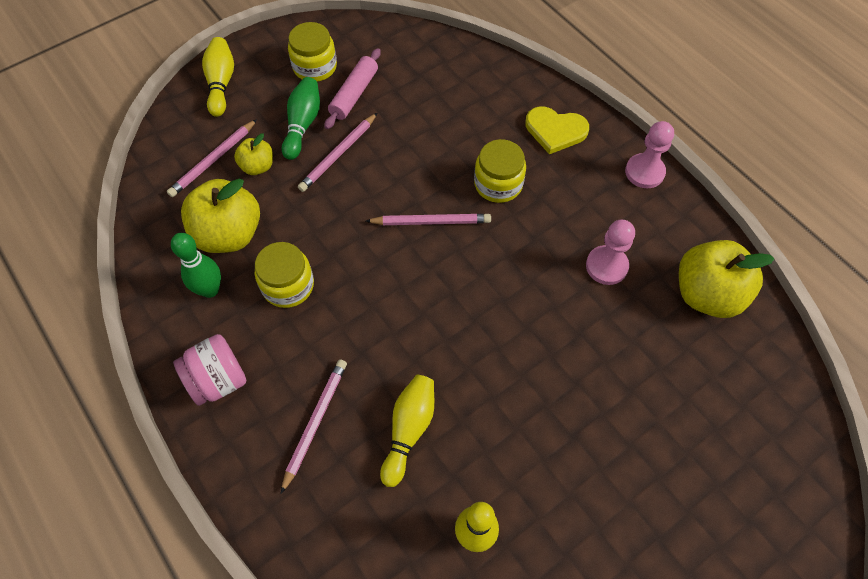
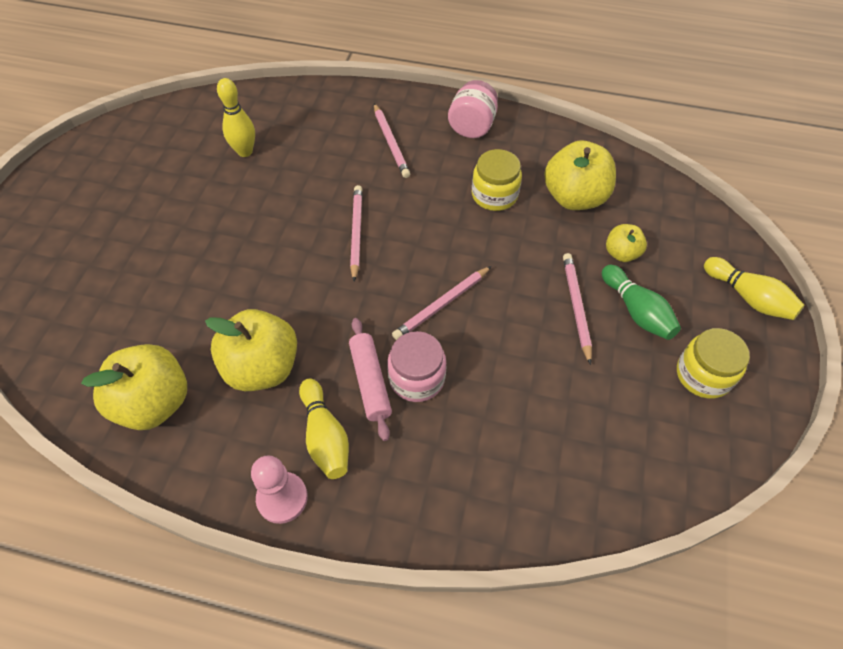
camera: 140 degrees right, 5 degrees down
pink pencil [167,119,257,197] -> pink pencil moved to [350,185,362,282]
green bowling pin [171,233,221,298] -> none
pink rolling pin [324,48,381,129] -> pink rolling pin moved to [349,318,392,441]
yellow bowling pin [380,375,434,487] -> yellow bowling pin moved to [299,379,349,479]
yellow jar [474,139,526,203] -> pink jar [387,331,446,402]
yellow heart [525,106,589,154] -> none
pink pawn [586,219,635,285] -> yellow apple [205,309,297,391]

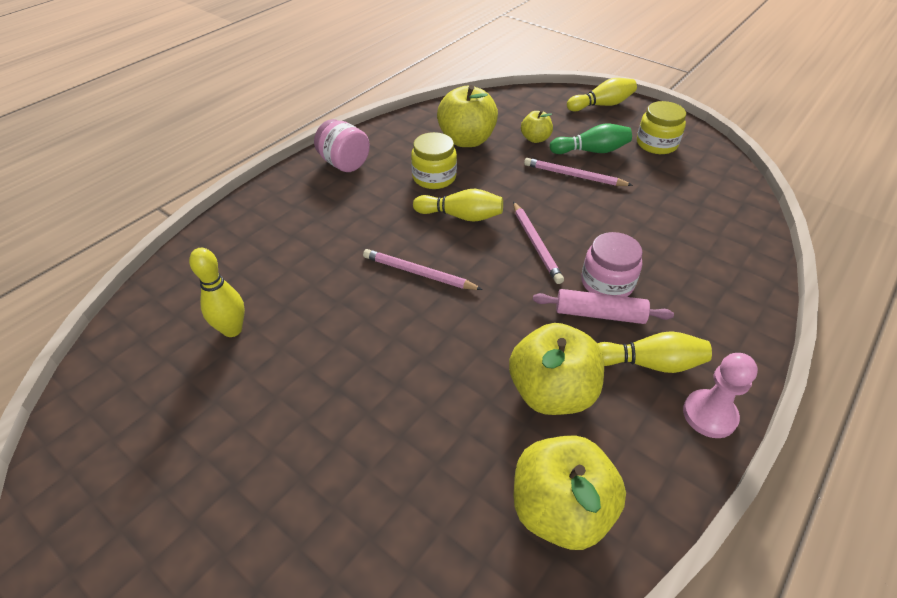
camera: 65 degrees left, 10 degrees down
pink pencil [374,103,410,178] -> none
none -> yellow bowling pin [413,189,503,222]

